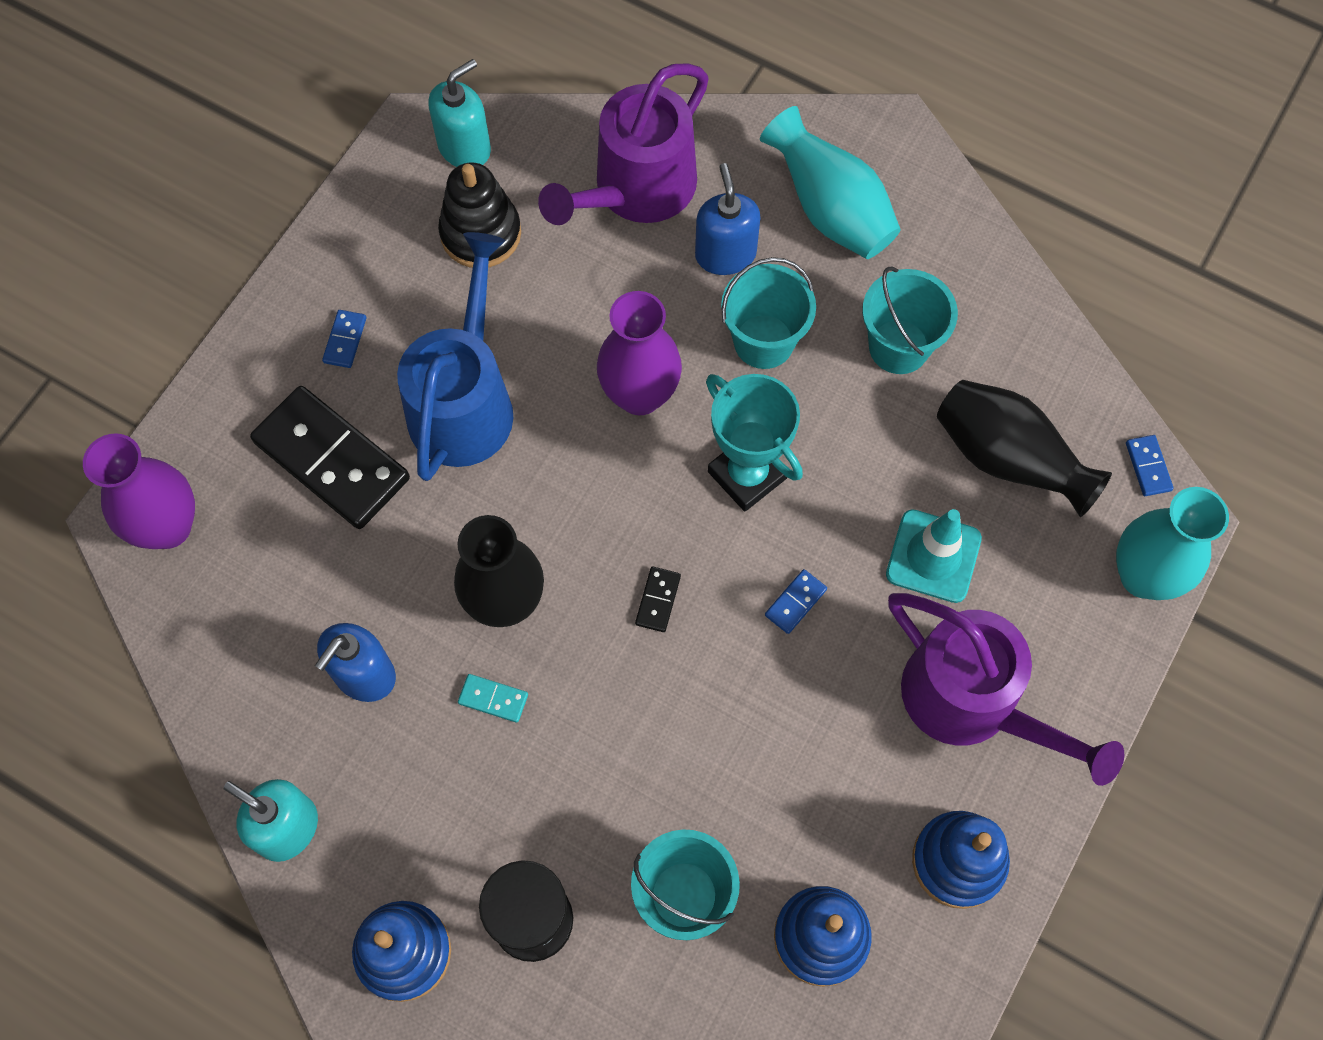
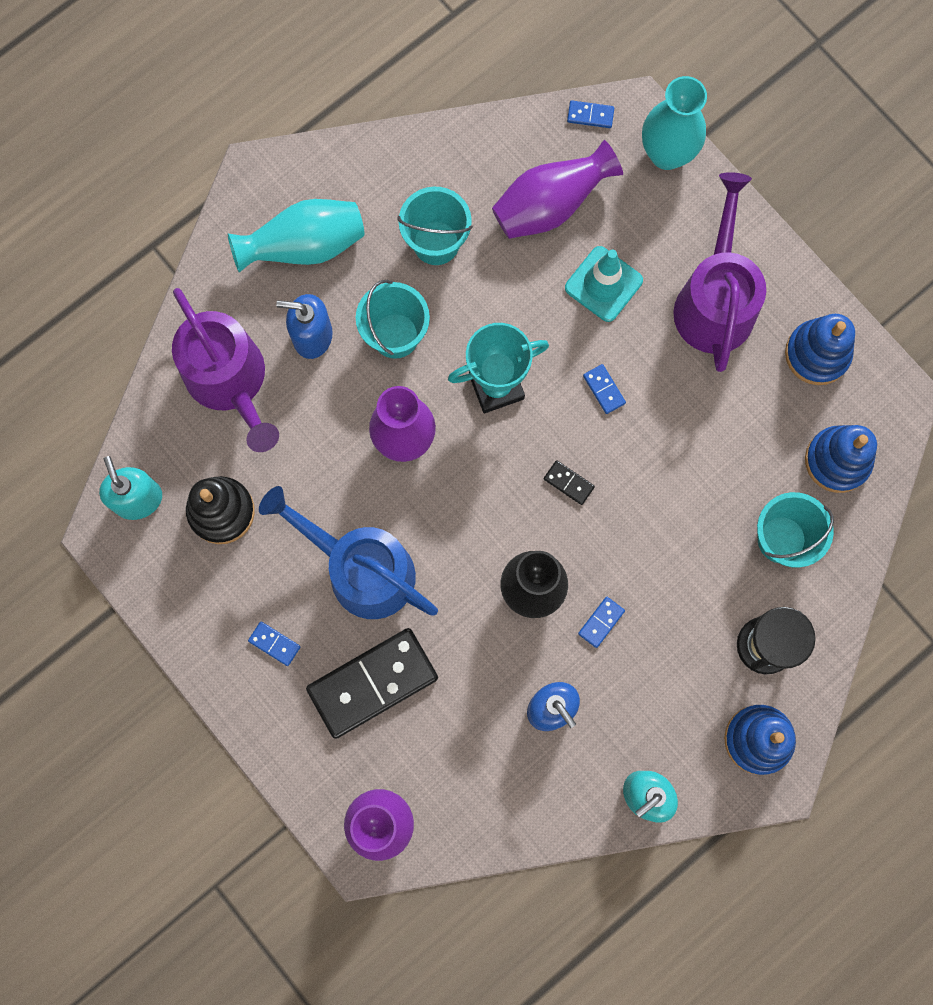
camera: 70 degrees left, 10 degrees up
turquoise domino [458,674,528,723] -> blue domino [578,597,625,648]
purple watering can [888,593,1124,786] -> purple watering can turned 60 degrees counterclockwise [673,172,766,372]
black vase [937,380,1112,517] -> purple vase [492,140,623,239]

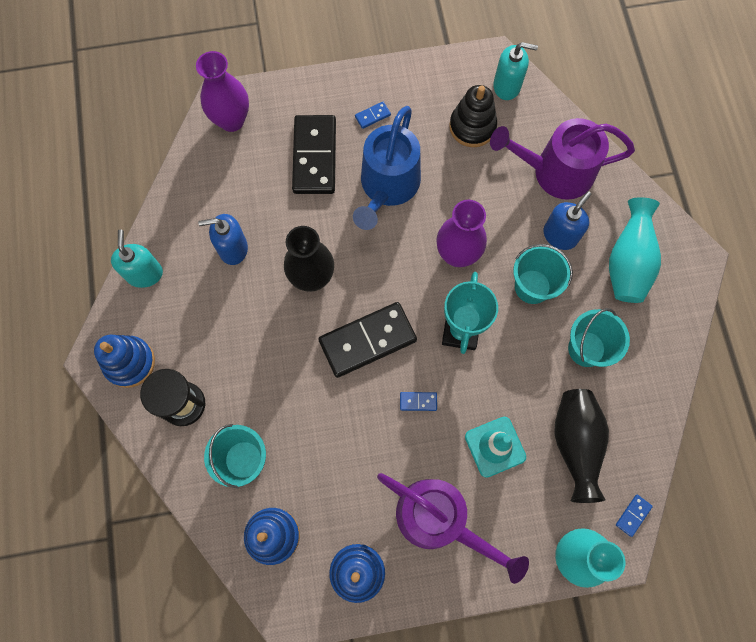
camera: 120 degrees right, 5 degrees down
blue watering can [259,486,438,619] -> blue watering can turned 135 degrees clockwise [353,106,421,230]
purple vase [492,140,623,239] -> black vase [554,389,609,503]
black domino [544,460,595,505] -> black domino [318,302,417,378], size x2.48
blue domino [578,597,625,648] -> none

